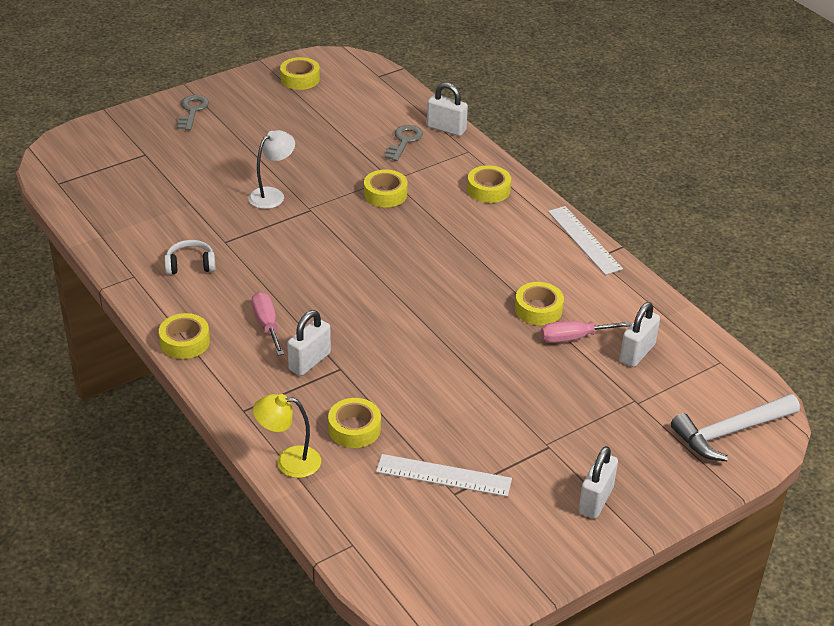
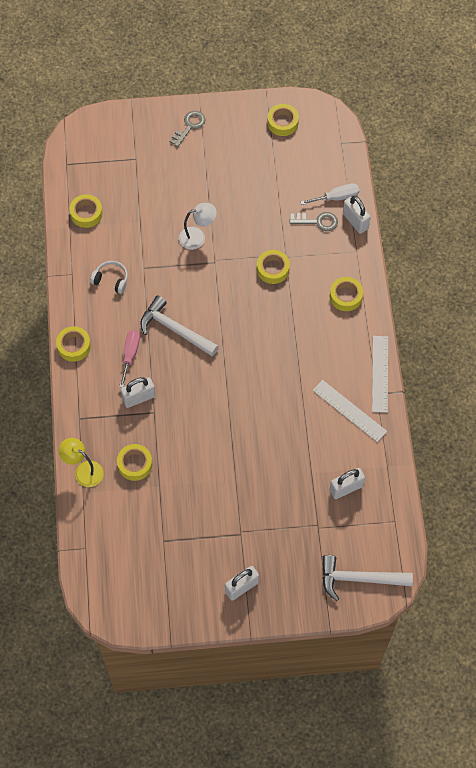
camera: 30 degrees right, 25 degrees up
white ruler [376,454,512,497] -> white ruler moved to [313,380,387,442]
grey key [384,125,423,161] -> grey key turned 45 degrees clockwise [289,212,338,231]
yellow tape [515,282,564,325] -> yellow tape moved to [69,194,103,228]
pink screwdriver [541,321,631,343] -> none
none -> white hammer [140,295,219,356]
none -> white screwdriver [301,183,359,205]

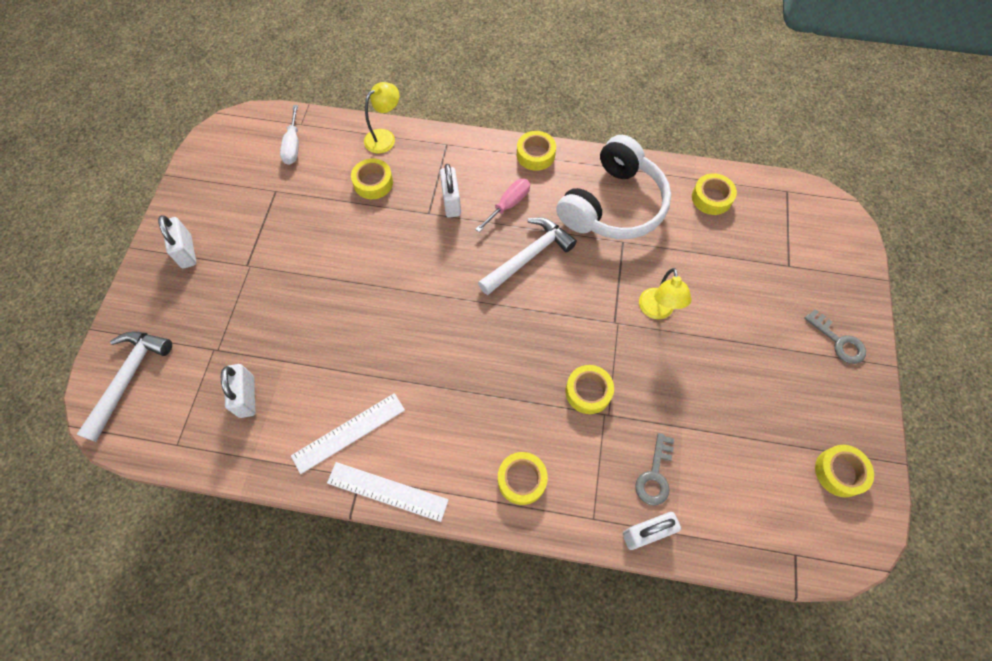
camera: 105 degrees right, 0 degrees up
white headphones [90,261,128,294] -> white headphones [556,135,671,239], size x2.40
pink screwdriver [119,330,140,388] -> pink screwdriver turned 75 degrees counterclockwise [475,179,530,232]
white lamp [179,203,217,250] -> yellow lamp [639,268,692,319]
white screwdriver [301,183,359,205] -> white screwdriver moved to [280,105,299,165]

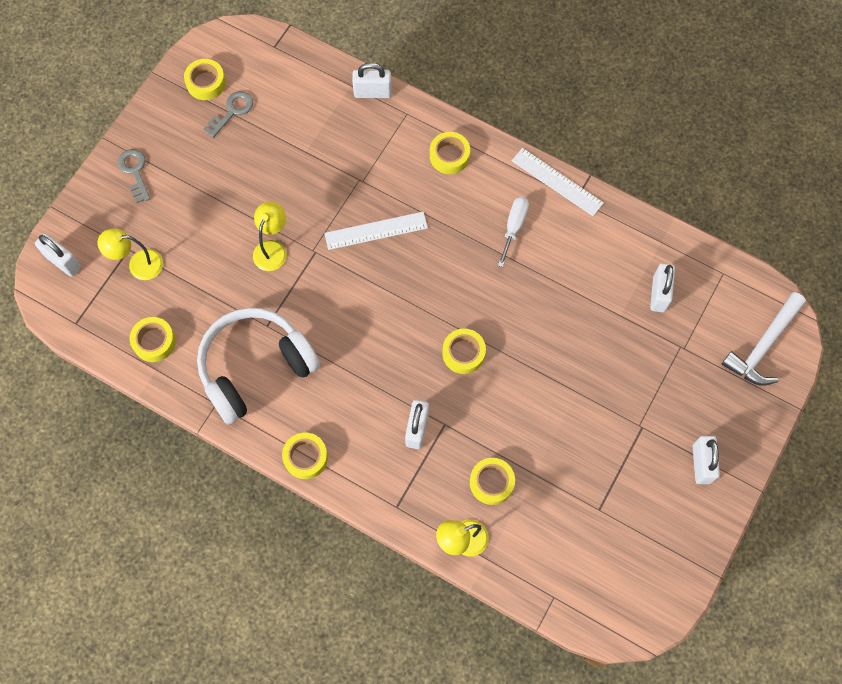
camera: 160 degrees left, 5 degrees up
white screwdriver [280,105,299,165] -> white screwdriver moved to [498,197,529,267]
white ruler [291,393,405,474] -> white ruler moved to [324,212,428,250]
pink screwdriver [475,179,530,232] -> none
white hammer [478,217,577,295] -> none
yellow tape [565,365,614,414] -> yellow tape moved to [442,329,486,374]
grey key [635,433,674,506] -> grey key moved to [204,91,253,138]
none -> white padlock [35,234,81,277]
none -> yellow lamp [98,228,163,280]

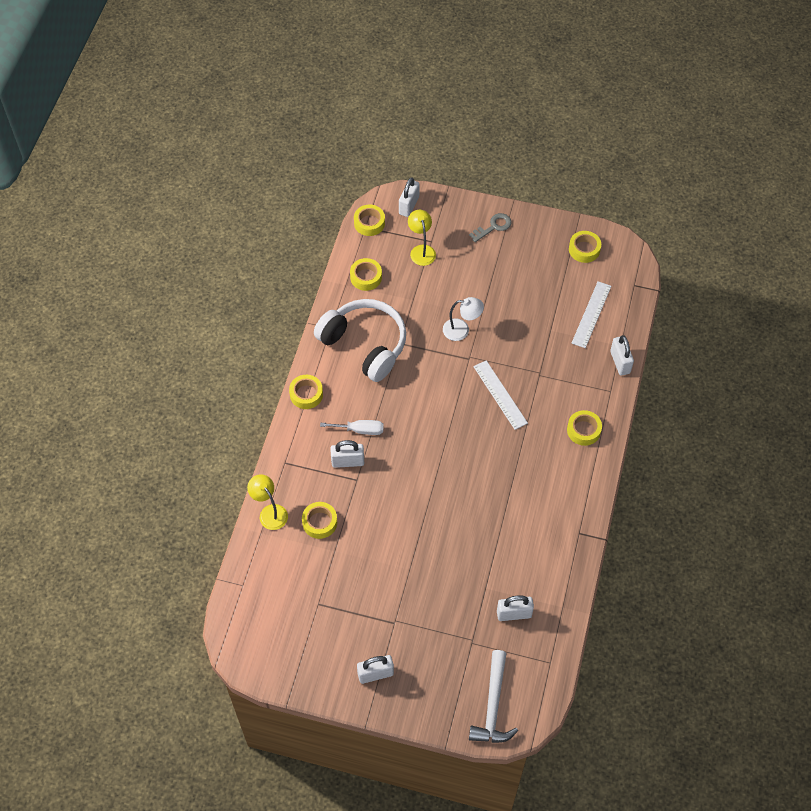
camera: 75 degrees right, 10 degrees down
grey key [204,91,253,138] -> none
yellow lamp [253,202,287,271] -> white lamp [443,297,484,341]
yellow tape [442,329,486,374] -> yellow tape moved to [354,204,385,236]
white screwdriver [498,197,529,267] -> white screwdriver moved to [320,420,384,435]
white ruler [512,148,604,216] -> white ruler moved to [572,281,611,348]
white hammer [722,292,806,386] -> white hammer turned 105 degrees counterclockwise [469,650,518,743]

